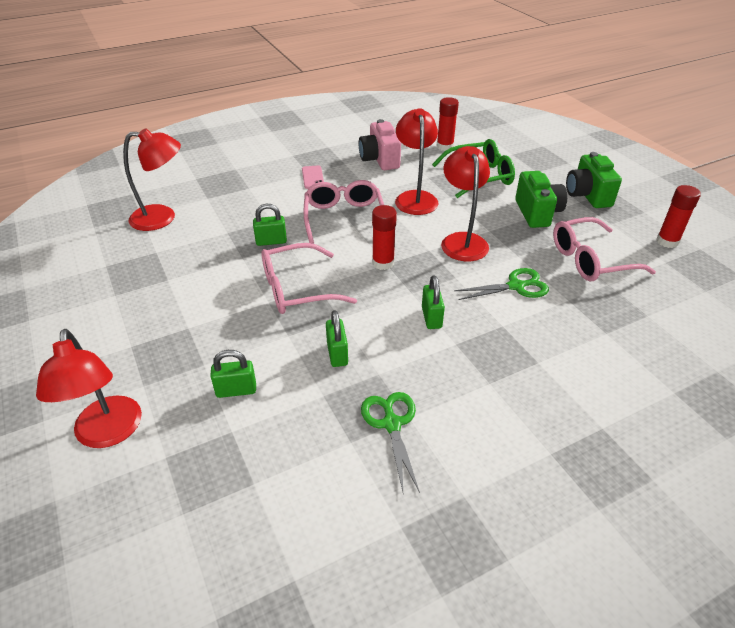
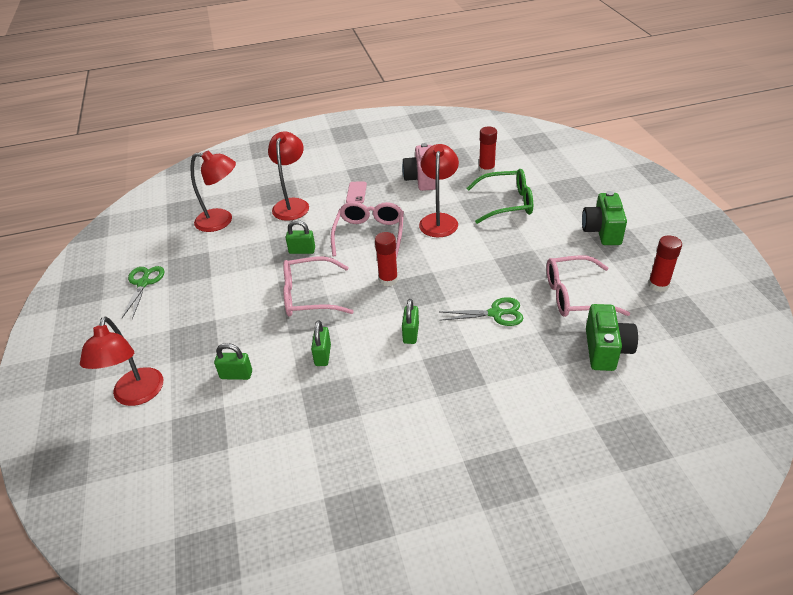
camera: 15 degrees right, 0 degrees up
green scissors [361,392,420,493] -> green scissors moved to [122,266,165,319]
red lamp [441,146,490,261] -> red lamp moved to [268,131,309,221]
green camera [515,171,567,228] -> green camera moved to [586,304,638,371]

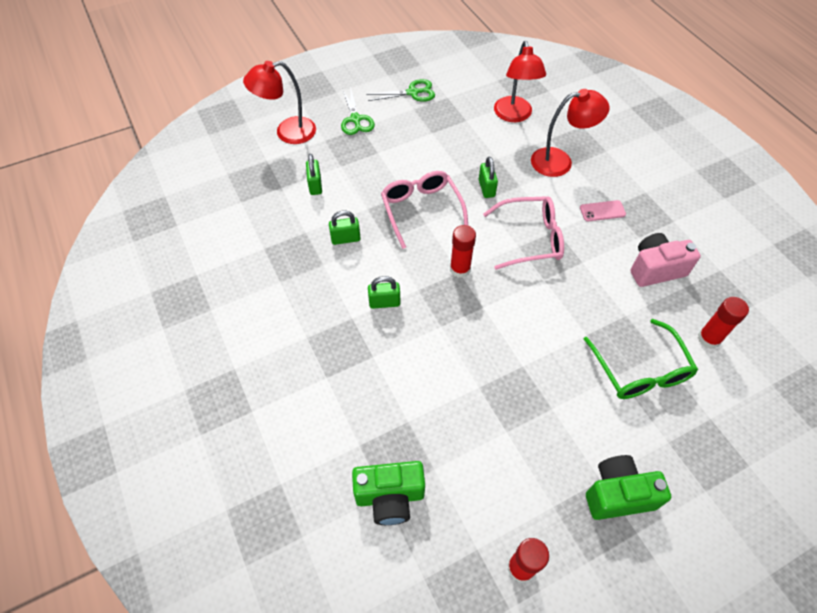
camera: 75 degrees right, 15 degrees up
red lamp [419,144,459,237] -> none
green scissors [440,297,523,326] -> green scissors moved to [341,89,375,135]
pink glasses [546,255,631,317] -> none

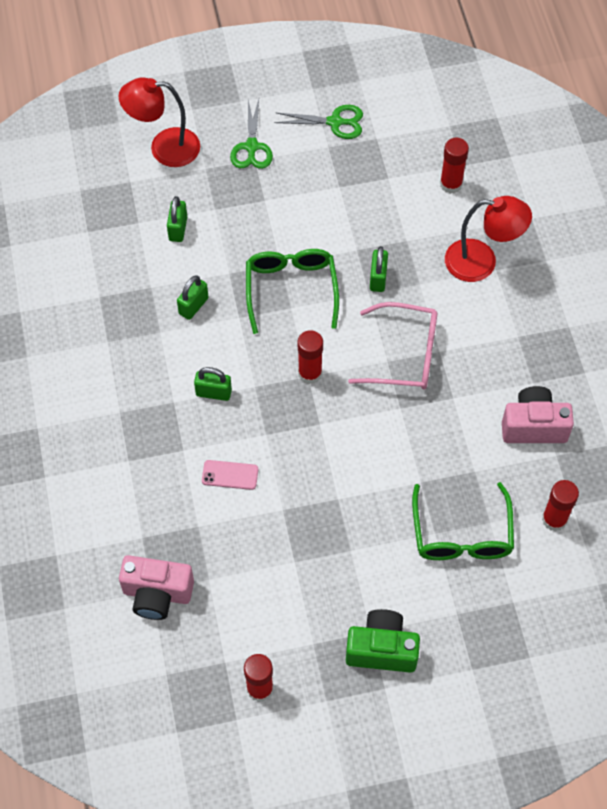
camera: 15 degrees right, 5 degrees up
green padlock [329,211,361,245] -> green padlock turned 60 degrees counterclockwise [177,275,209,320]
green camera [352,461,425,525] -> pink camera [119,555,194,620]
pink glasses [381,171,468,249] -> green glasses [246,249,339,334]
red lamp [494,41,546,122] -> red glue stick [440,138,469,194]
pink phone [580,200,626,221] -> pink phone moved to [202,460,258,490]

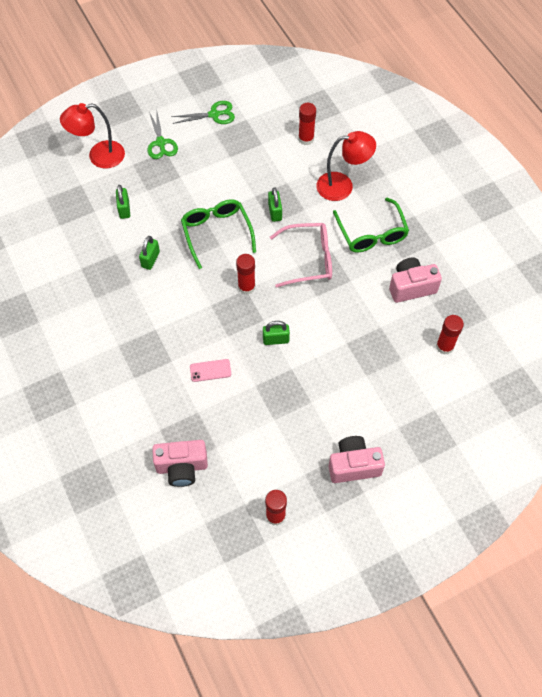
camera: 15 degrees left, 0 degrees up
green padlock [194,367,232,401] -> green padlock moved to [263,321,290,345]
green camera [346,609,420,673] -> pink camera [329,436,385,483]
green glasses [412,482,514,560] -> green glasses moved to [333,198,409,252]

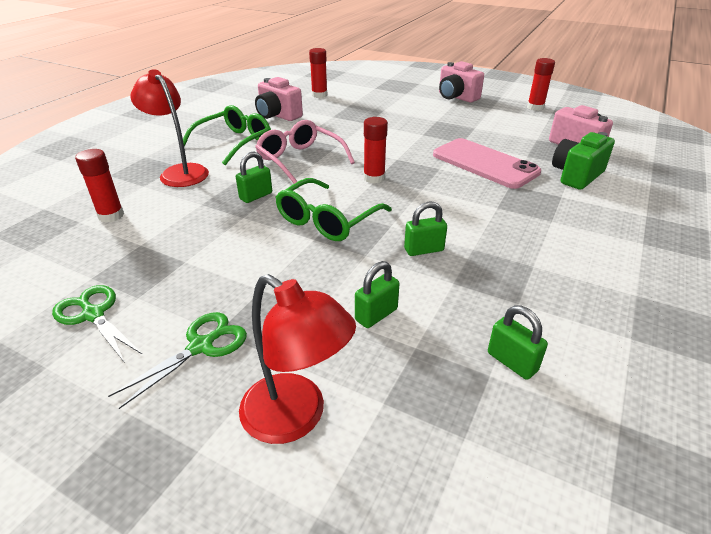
camera: 125 degrees left, 25 degrees down
pink phone [190,359,231,382] -> pink phone [433,138,541,189], size x2.25
green padlock [263,321,290,345] -> green padlock moved to [488,305,548,380]
none -> green camera [552,132,615,190]

